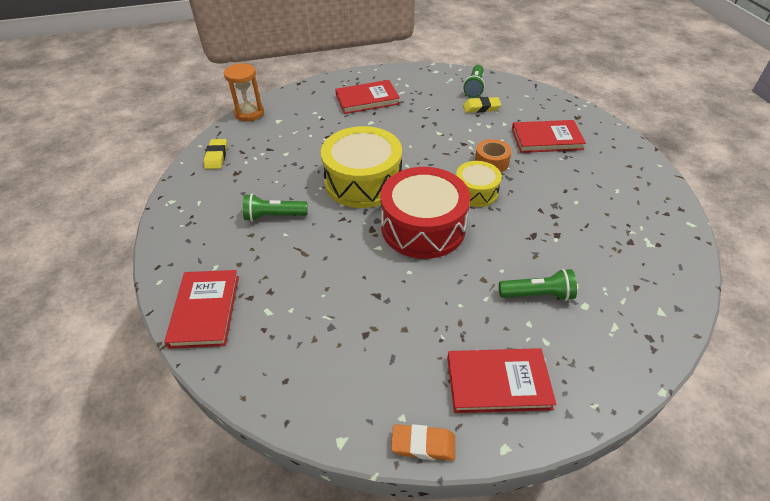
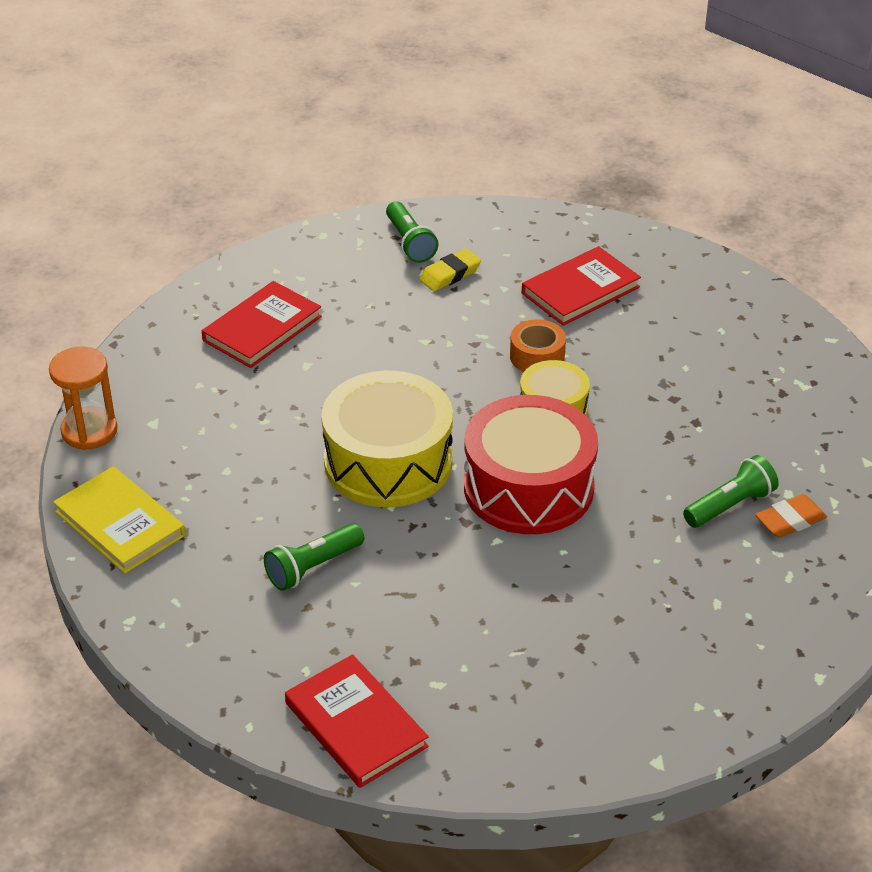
camera: 35 degrees left, 5 degrees down
yellow eraser [204,139,227,169] -> yellow book [53,466,185,574]
orange eraser [391,424,455,461] -> orange eraser moved to [755,494,827,538]
red book [447,348,556,413] -> none

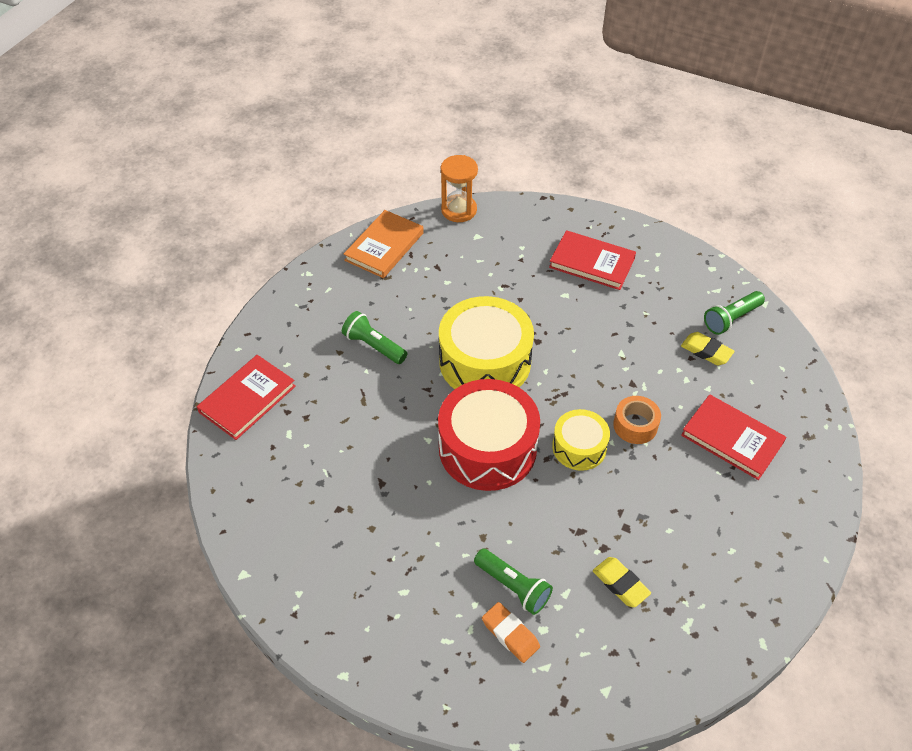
camera: 75 degrees right, 10 degrees up
yellow book [53,466,185,574] -> orange book [344,210,424,278]
none -> yellow eraser [593,557,651,607]

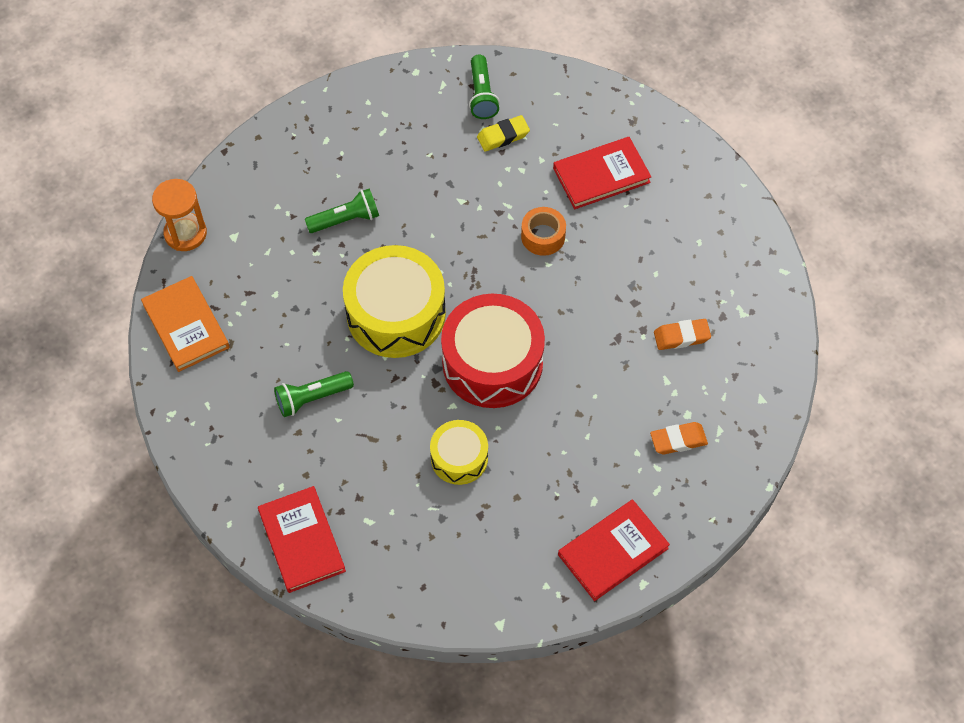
camera: 60 degrees left, 10 degrees up
green flashlight [474,549,553,615] -> green flashlight moved to [305,188,379,233]
red book [549,230,636,290] -> red book moved to [558,499,670,601]
yellow drum [552,409,610,471] -> yellow drum moved to [430,420,488,485]
yellow eraser [593,557,651,607] -> orange eraser [654,319,711,350]

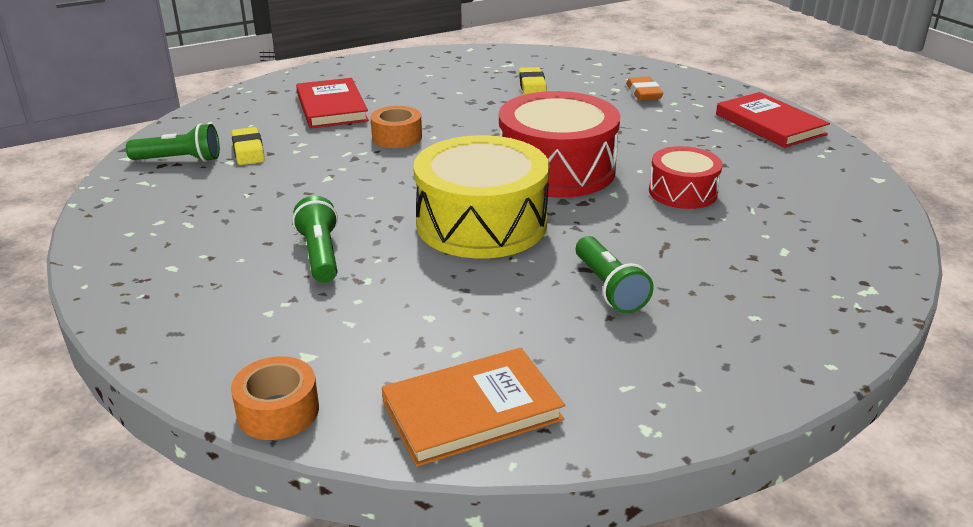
camera: 85 degrees left, 30 degrees down
orange hourglass [152,179,207,251] -> orange tape [231,356,319,440]
red book [258,486,346,593] -> none
yellow drum [430,420,488,485] -> red drum [649,146,723,209]
orange eraser [654,319,711,350] -> yellow eraser [519,67,547,95]

